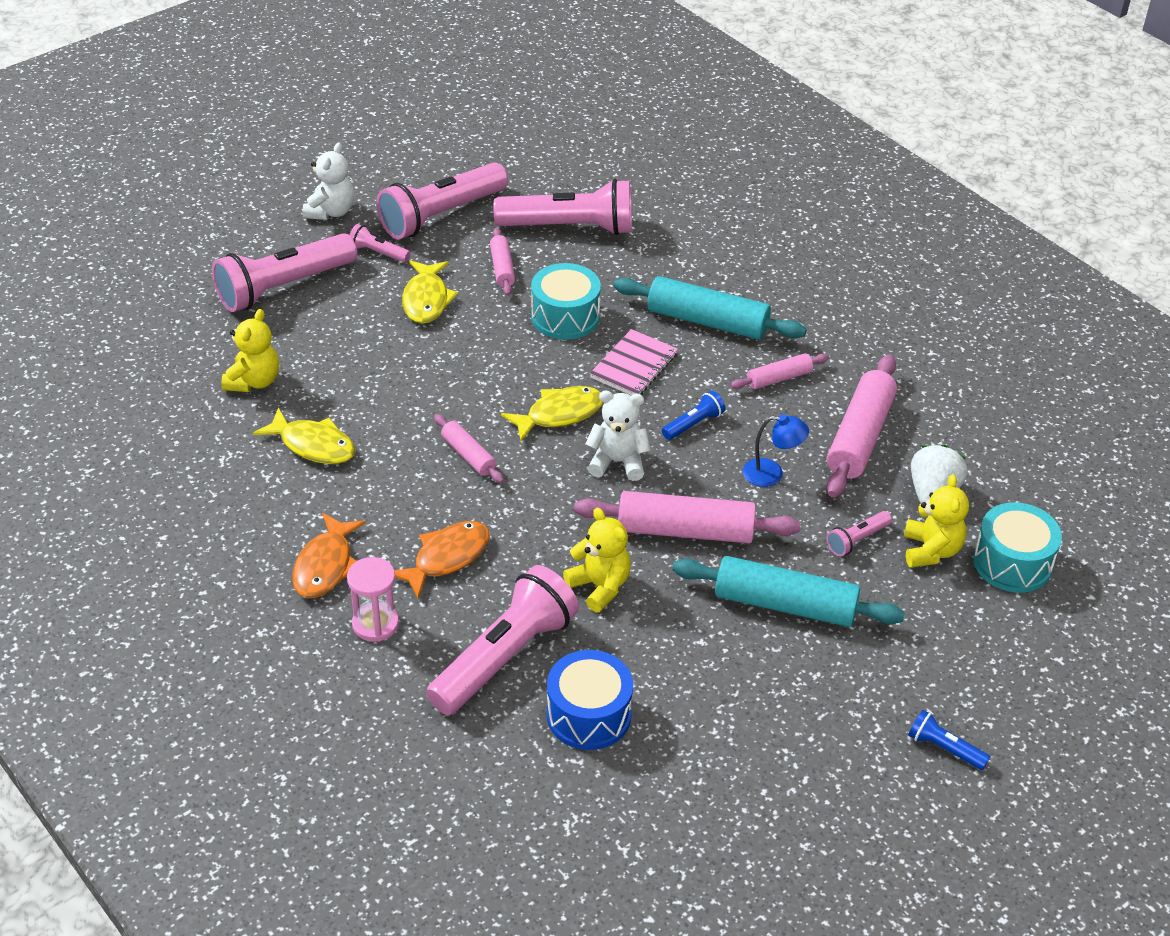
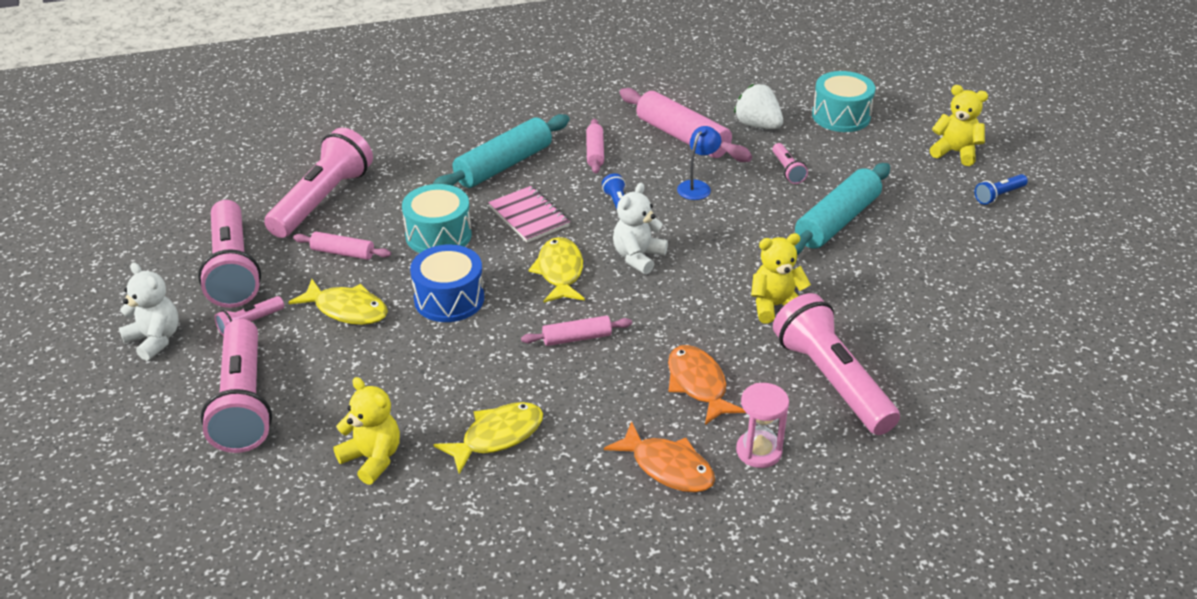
camera: 65 degrees left, 5 degrees down
blue drum [547,650,633,750] -> blue drum moved to [410,244,484,322]
pink rolling pin [574,491,800,543] -> none
yellow teddy bear [904,474,969,567] -> yellow teddy bear moved to [929,85,988,166]

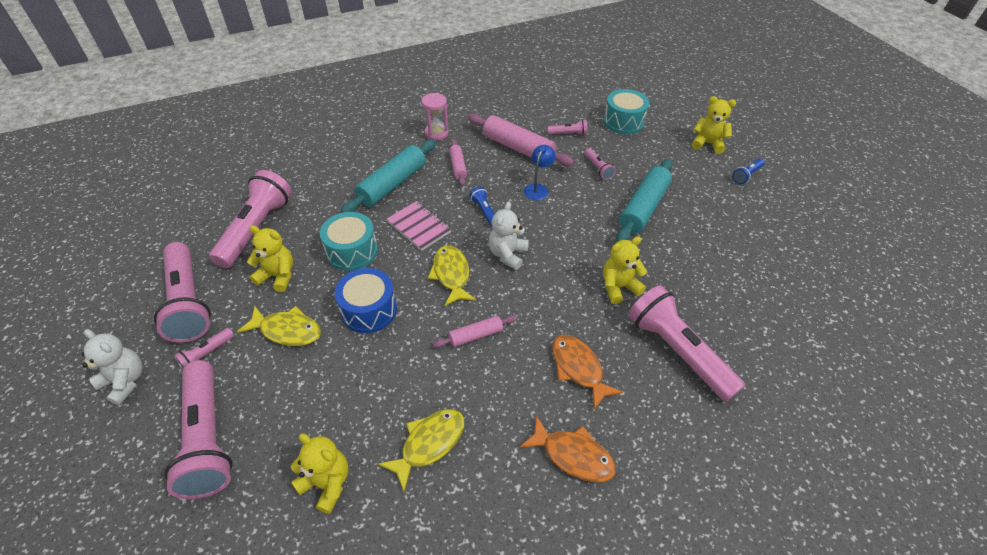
camera: 10 degrees left, 10 degrees up
pink rolling pin [293,232,391,260] -> yellow teddy bear [247,225,293,292]
white strawberry [734,84,783,129] -> pink flashlight [547,120,587,136]
pink hourglass [736,383,789,468] -> pink hourglass moved to [422,93,448,141]

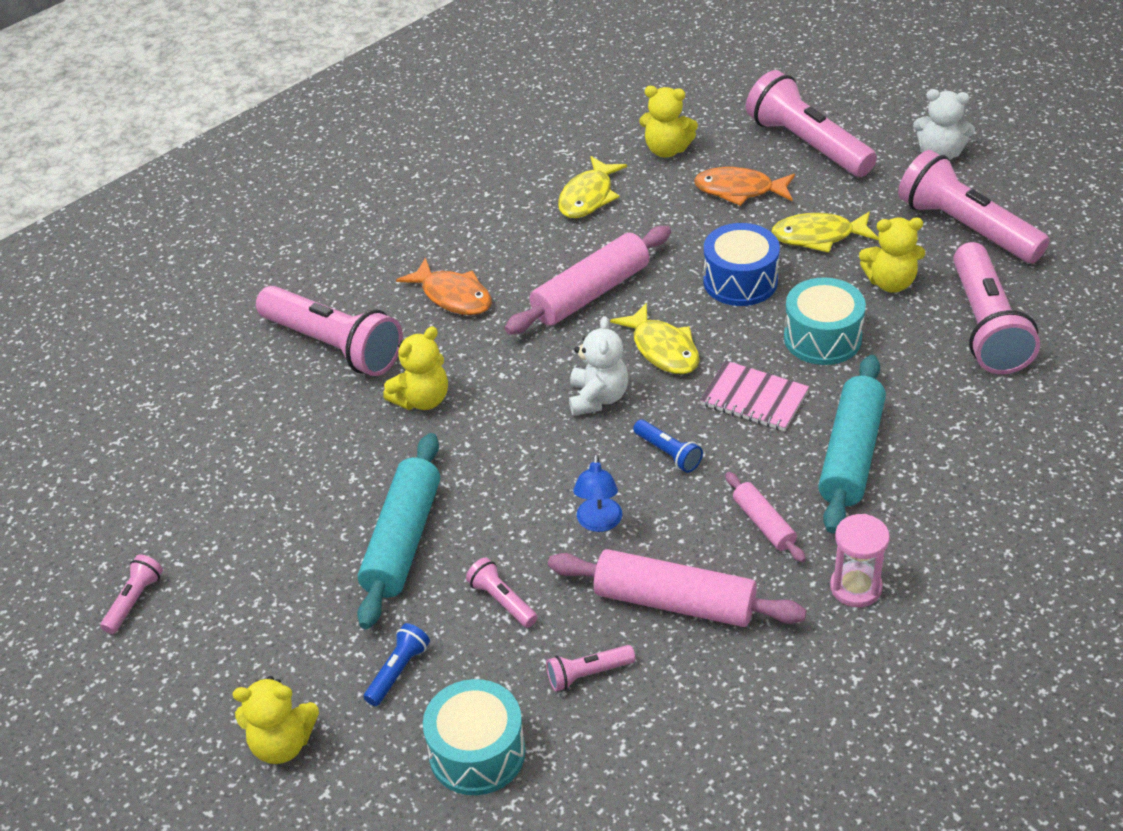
camera: 165 degrees right, 5 degrees down
pink flashlight [174,328,234,369] -> pink flashlight moved to [100,555,163,634]
pink rolling pin [433,315,517,348] -> pink rolling pin [505,226,671,334], size x1.87
orange fish [519,415,616,482] -> orange fish moved to [694,167,795,206]
blue flashlight [732,158,765,184] -> blue flashlight moved to [364,623,430,706]

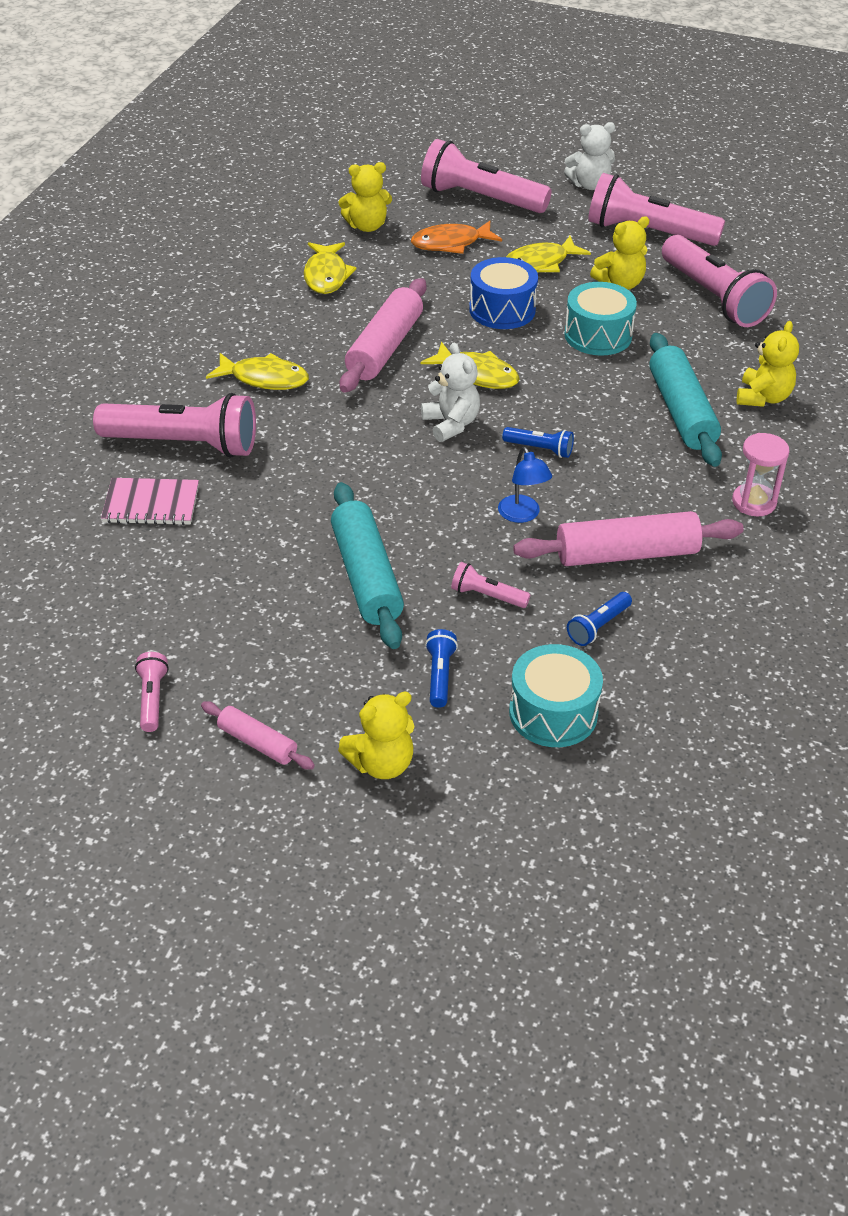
camera: 30 degrees left, 0 degrees up
yellow teddy bear [383,326,448,410] -> yellow teddy bear moved to [737,321,799,407]
orange fish [396,258,492,315] -> yellow fish [206,353,309,390]
pink flashlight [546,645,635,691] -> blue flashlight [567,592,632,646]
pink notebook [700,360,809,431] -> pink notebook moved to [101,478,199,525]
pink rolling pin [725,472,806,563] -> pink rolling pin moved to [201,701,315,770]

